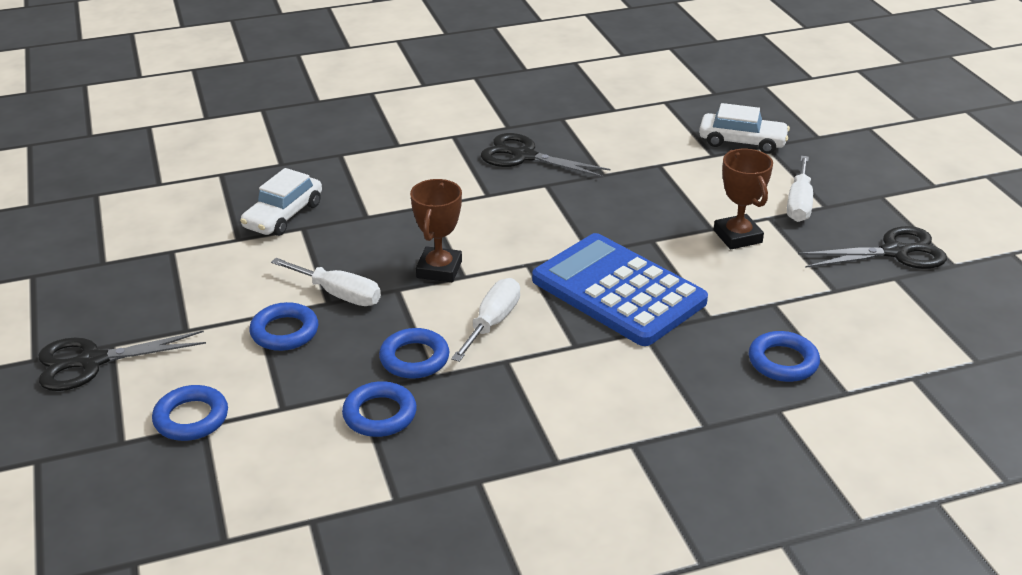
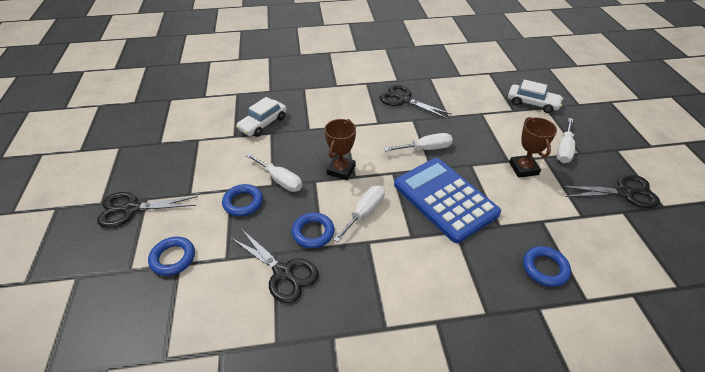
camera: 10 degrees right, 10 degrees up
blue ring [342,381,417,437] -> black scissors [231,230,319,303]
none -> white screwdriver [384,133,453,151]

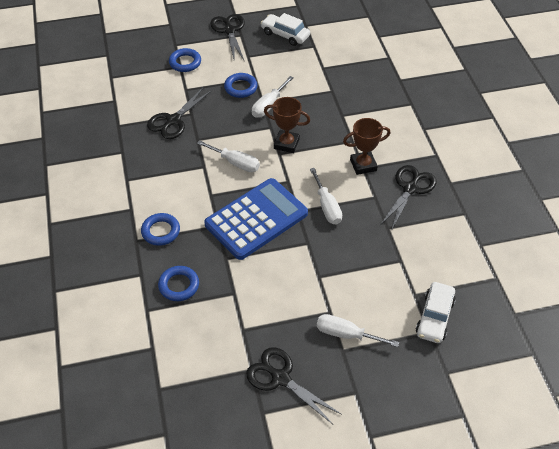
camera: 85 degrees right, 5 degrees up
white car [236,97,287,137] -> white car moved to [261,13,310,46]
blue ring [292,212,334,249] -> blue ring moved to [141,213,180,246]
brown trophy [509,117,557,178] -> brown trophy moved to [343,118,390,175]
black scissors [561,175,660,208] -> black scissors turned 135 degrees clockwise [246,347,342,424]

